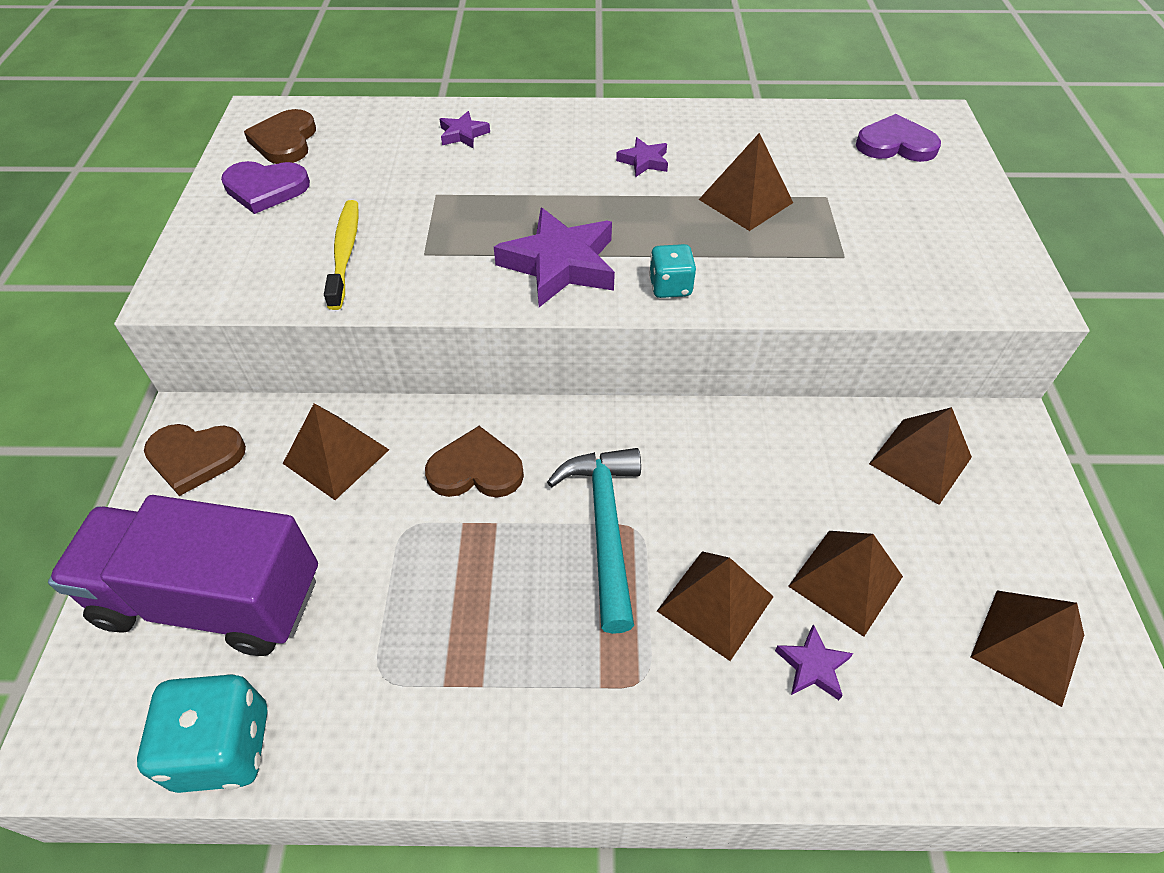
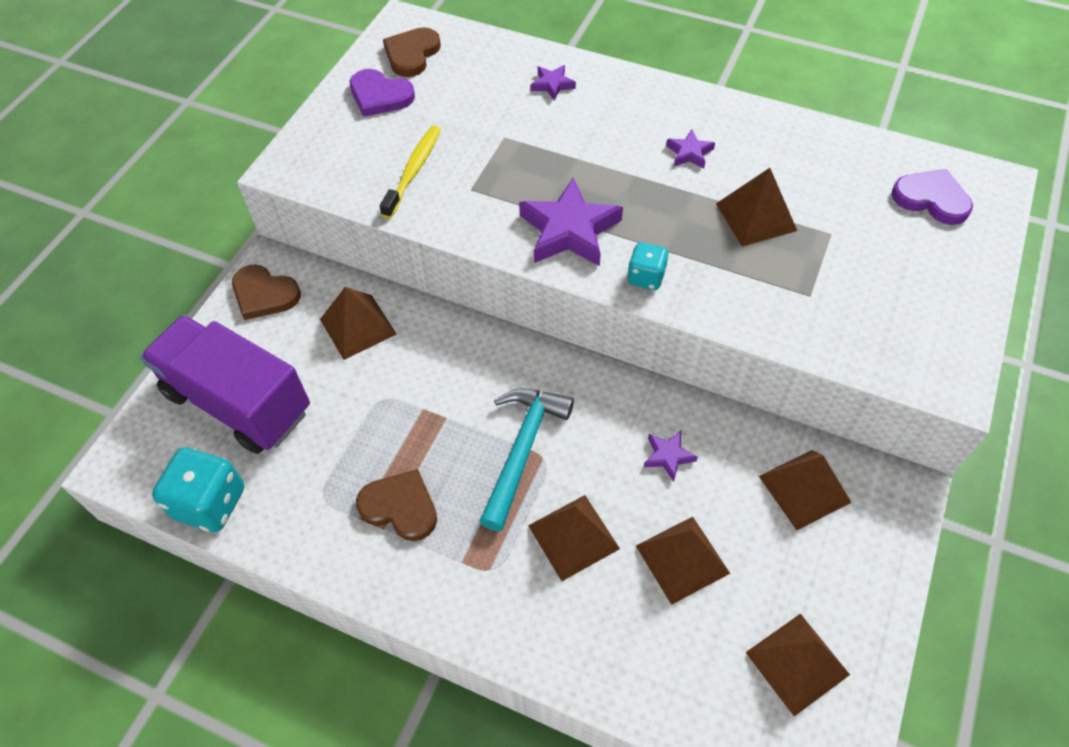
camera: 25 degrees right, 5 degrees up
brown heart [425,426,524,497] -> brown heart moved to [356,469,437,541]
purple star [775,624,853,700] -> purple star moved to [644,431,698,481]

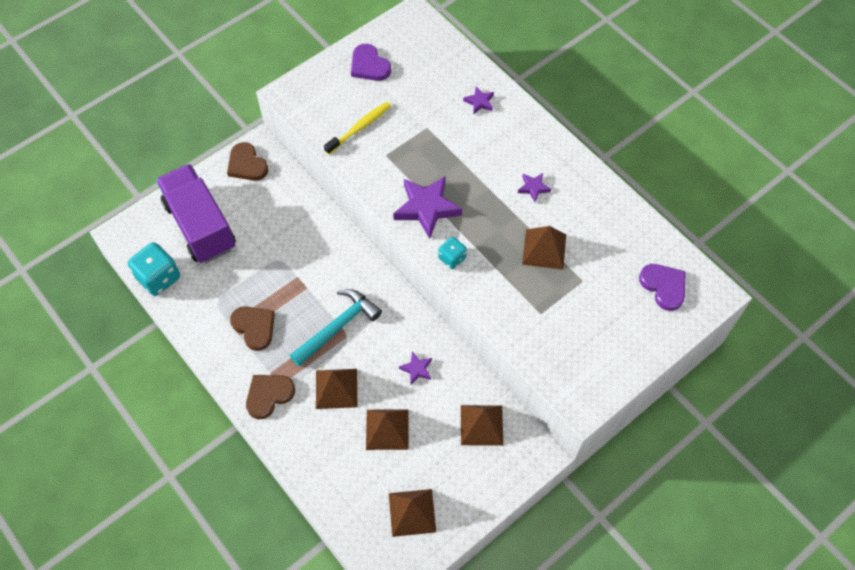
camera: 25 degrees right, 5 degrees up
brown pyramid [320,287,397,360] -> none
brown heart [383,27,441,77] -> brown heart moved to [246,375,295,419]

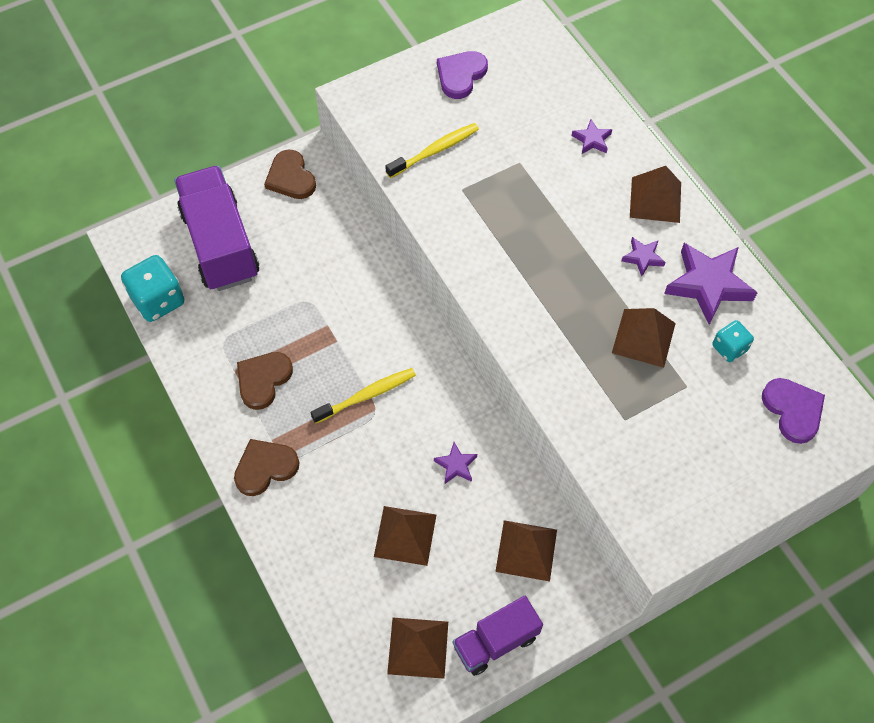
camera: 10 degrees right, 0 degrees up
brown heart [230,306,275,351] -> brown heart turned 120 degrees counterclockwise [237,352,293,410]
turquoise hammer [290,289,382,366] -> yellow toothbrush [310,368,416,424]
brown pyramid [316,369,358,409] -> brown pyramid moved to [630,166,681,223]
purple heart [351,44,391,81] -> purple heart turned 60 degrees clockwise [437,51,488,99]
purple star [393,176,462,239] -> purple star moved to [664,243,758,325]
turquoise dice [438,237,467,269] -> turquoise dice moved to [712,320,754,362]
none -> purple truck [453,596,543,676]

